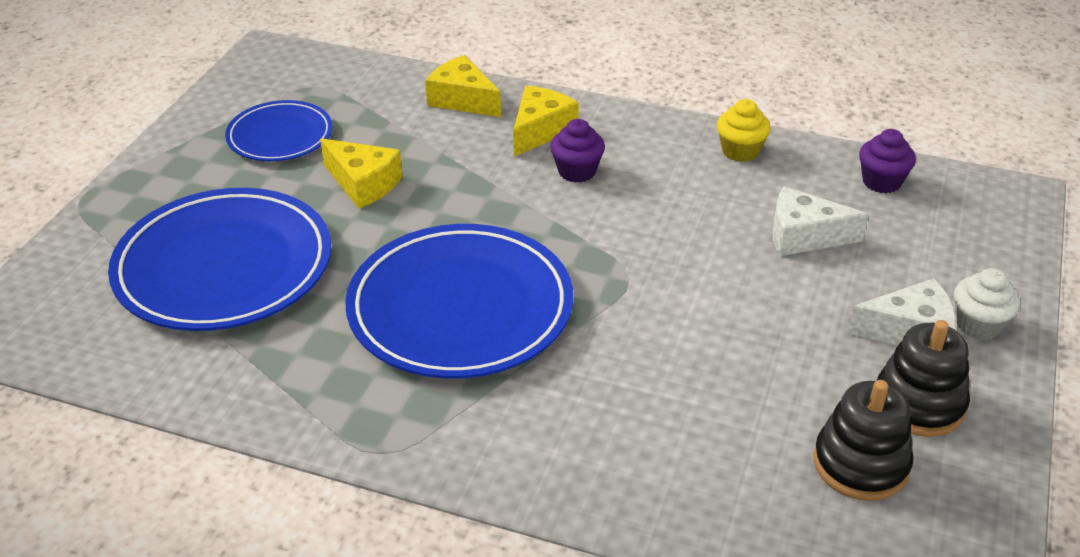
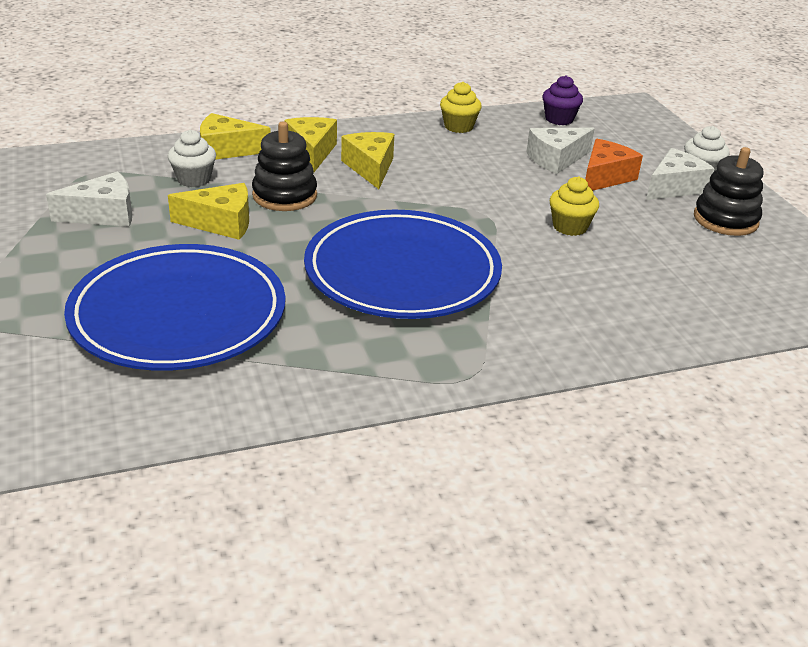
camera: 40 degrees left, 5 degrees down
blue plate [225,100,332,161] -> white cheese [46,171,132,227]
purple cupcake [550,119,605,183] -> yellow cheese [341,132,394,189]
black stacking toy [814,380,914,501] -> black stacking toy moved to [252,122,317,211]
none -> white cupcake [168,130,216,187]
none -> yellow cupcake [550,177,599,236]
none -> orange cheese [585,139,643,190]

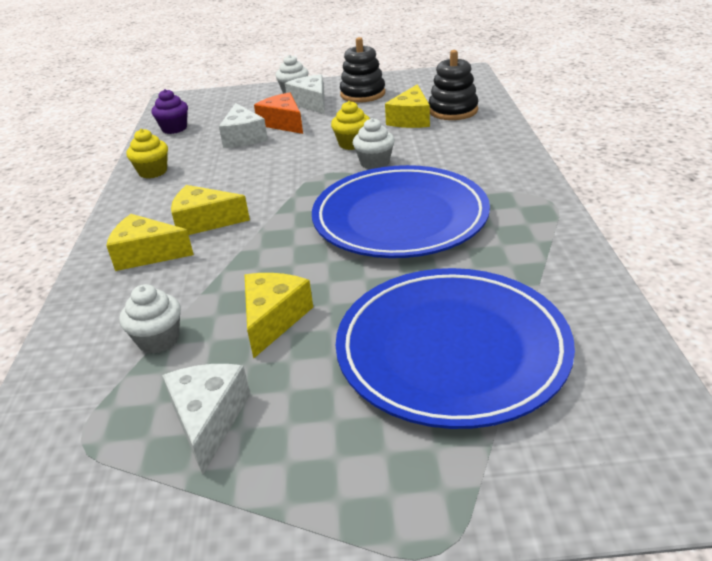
camera: 70 degrees left, 0 degrees up
yellow cheese [200,113,271,160] -> yellow cheese moved to [385,84,430,128]
black stacking toy [252,122,317,211] -> black stacking toy moved to [429,50,478,120]
none -> white cupcake [353,118,395,169]

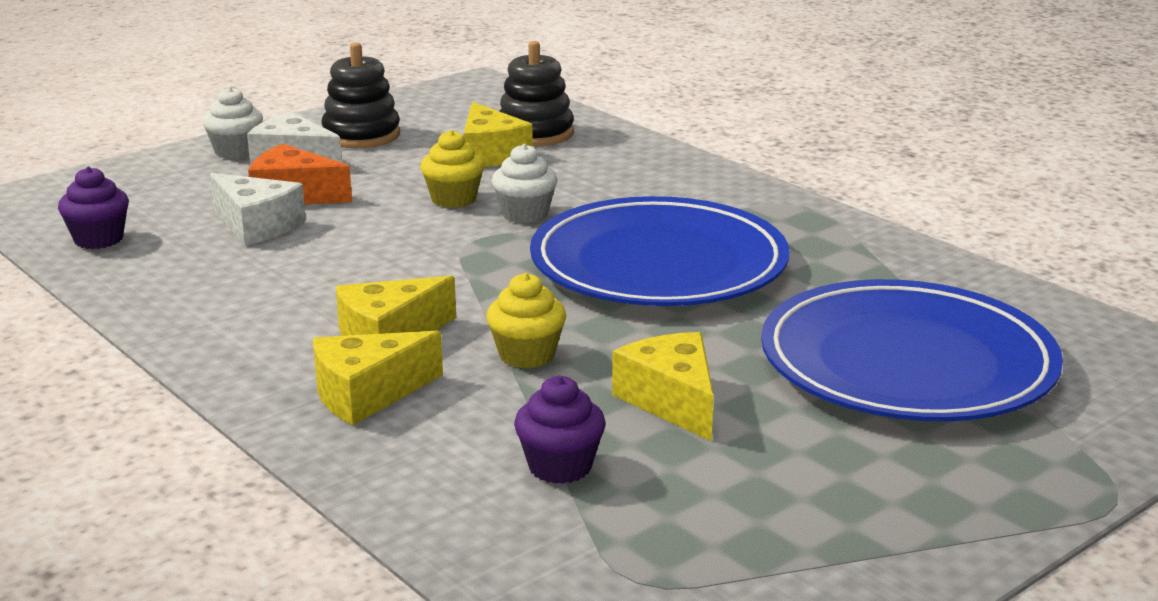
camera: 40 degrees left, 10 degrees down
white cupcake [119,284,181,354] -> purple cupcake [514,376,606,484]
yellow cupcake [127,129,168,179] -> yellow cupcake moved to [486,273,566,368]
white cheese [162,364,250,475] -> none

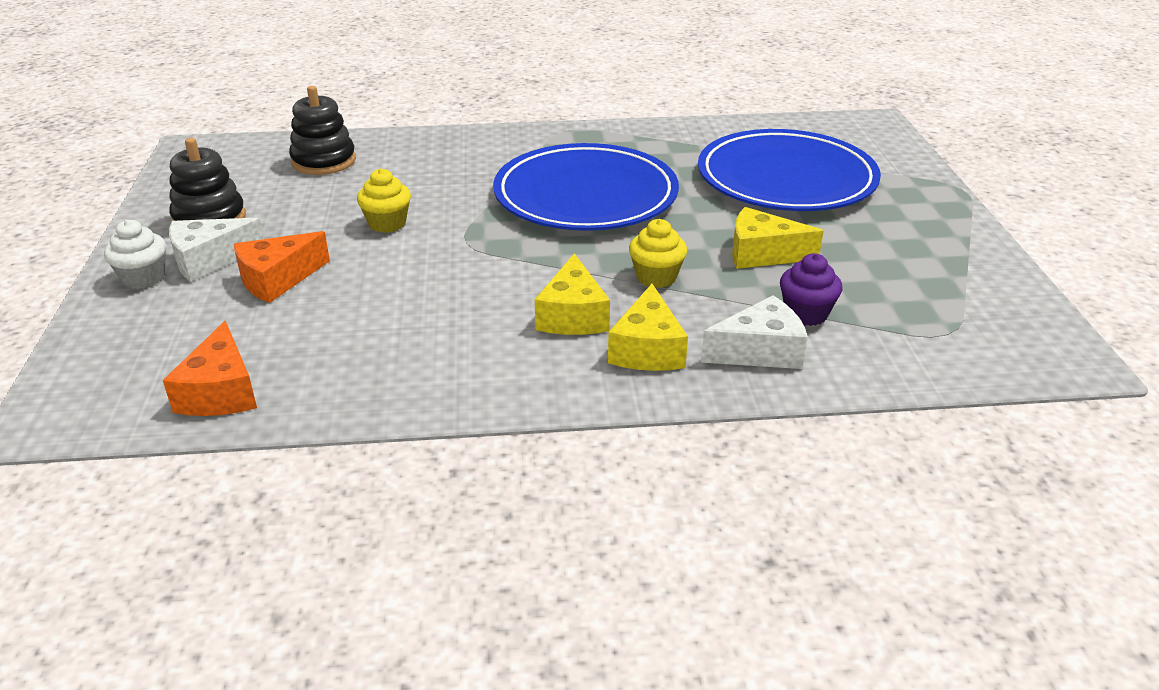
camera: 55 degrees left, 10 degrees up
purple cupcake [58,167,129,249] -> orange cheese [163,321,257,416]
white cheese [210,173,306,246] -> white cheese moved to [701,295,808,369]
yellow cheese [464,102,533,167] -> none
white cupcake [492,144,558,223] -> none

